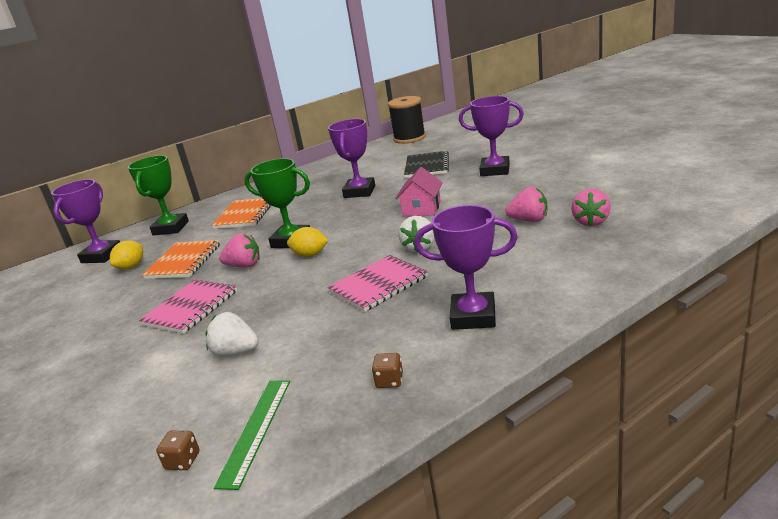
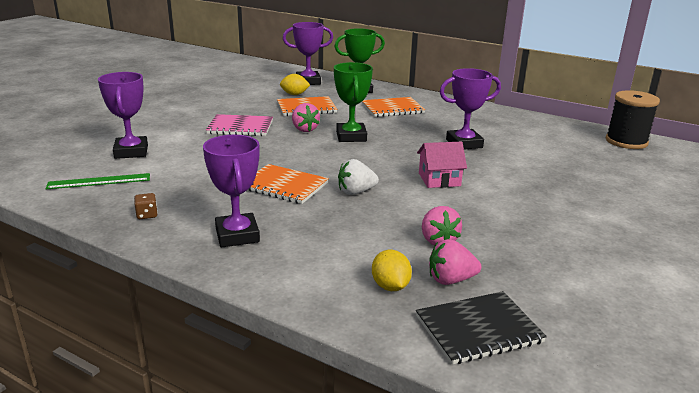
camera: 60 degrees right, 0 degrees up
brown dice [156,431,199,470] -> none
white strawberry [205,312,259,356] -> none
yellow lemon [287,227,328,257] -> yellow lemon moved to [372,250,412,291]
pink notebook [327,255,428,312] -> orange notebook [248,164,329,204]
black notebook [404,151,449,178] -> black notebook moved to [416,291,547,365]
purple trophy [459,96,524,176] -> purple trophy moved to [98,72,148,159]

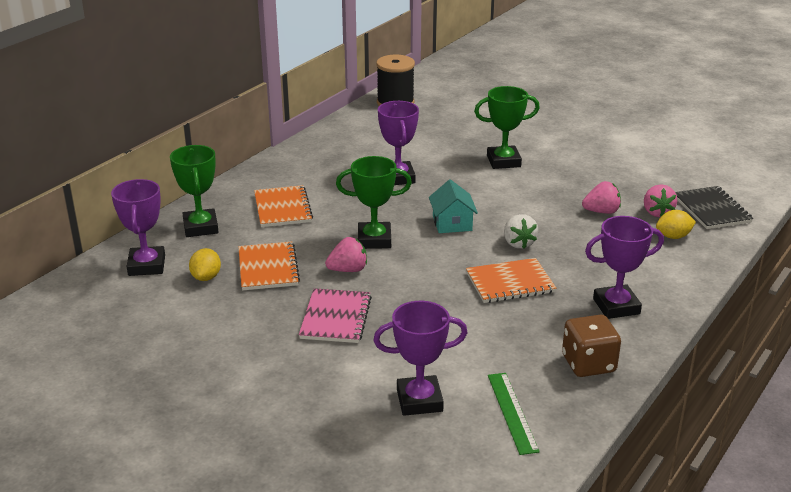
camera: 85 degrees left, 5 degrees up
brown dice [134,193,158,219] -> brown dice [562,314,621,377], size x2.14
orange notebook [248,164,329,204] -> orange notebook turned 45 degrees clockwise [466,258,556,303]
pink house [417,142,467,188] -> none
none -> turquoise house [429,179,478,233]
none -> green trophy [474,86,540,169]

